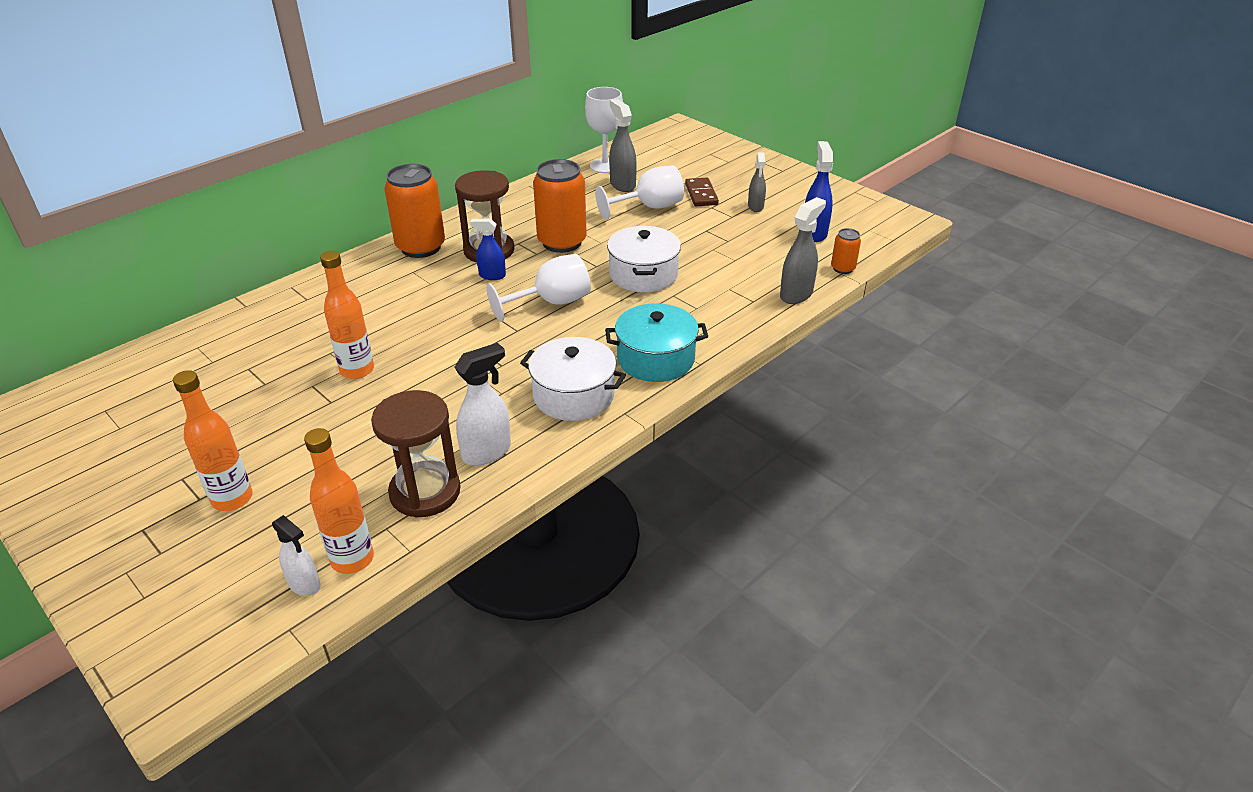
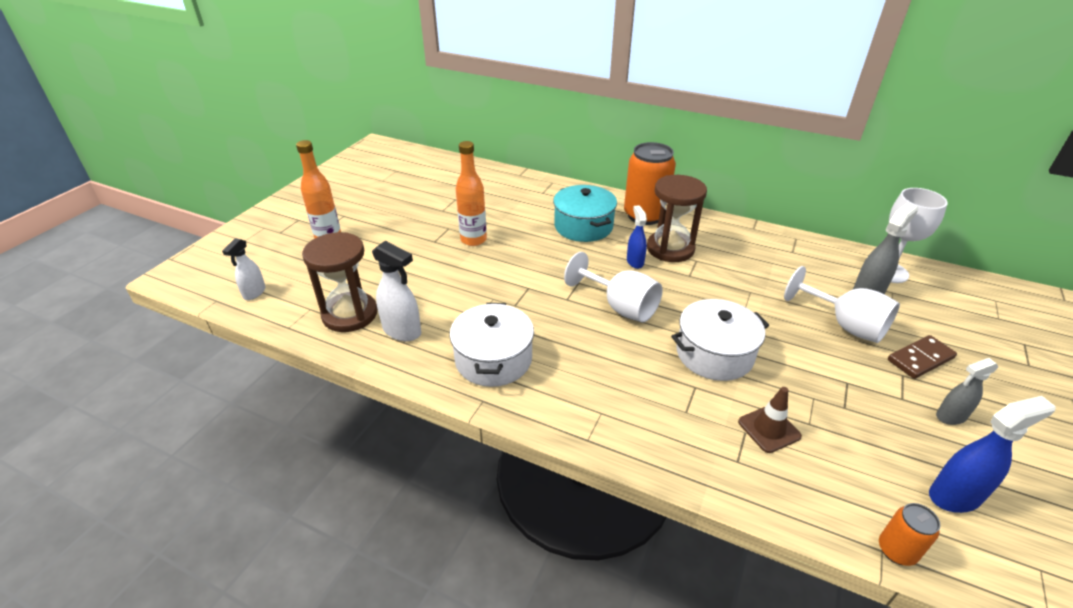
camera: 70 degrees right, 0 degrees up
orange bottle [304,428,374,574] -> none
orange can [533,159,587,253] -> none
turquoise pot [605,303,708,382] -> turquoise pot moved to [553,185,617,242]
grey spray bottle [780,197,826,304] -> none
none -> brown traffic cone [738,387,802,453]

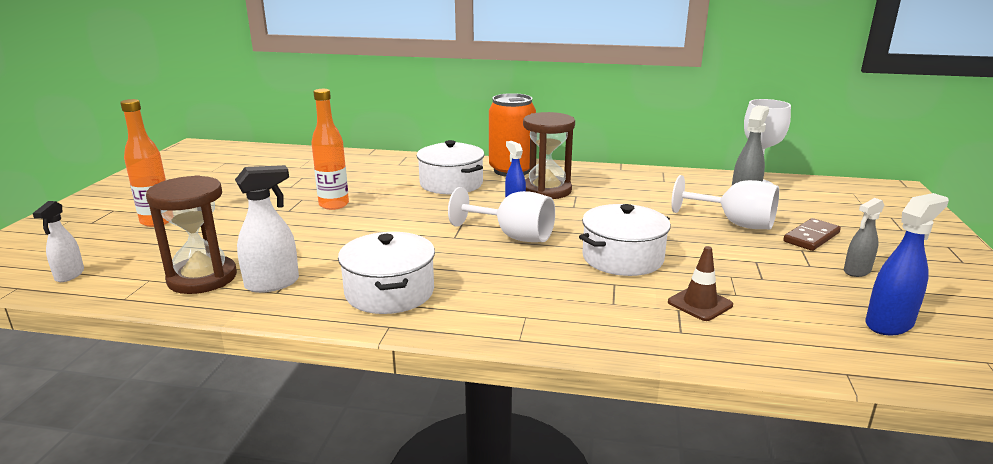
camera: 15 degrees left, 15 degrees down
white spray bottle [372,241,421,341] -> white spray bottle turned 45 degrees counterclockwise [235,165,299,293]
turquoise pot [553,185,617,242] -> white pot [417,140,484,194]
orange can [879,503,940,566] -> none

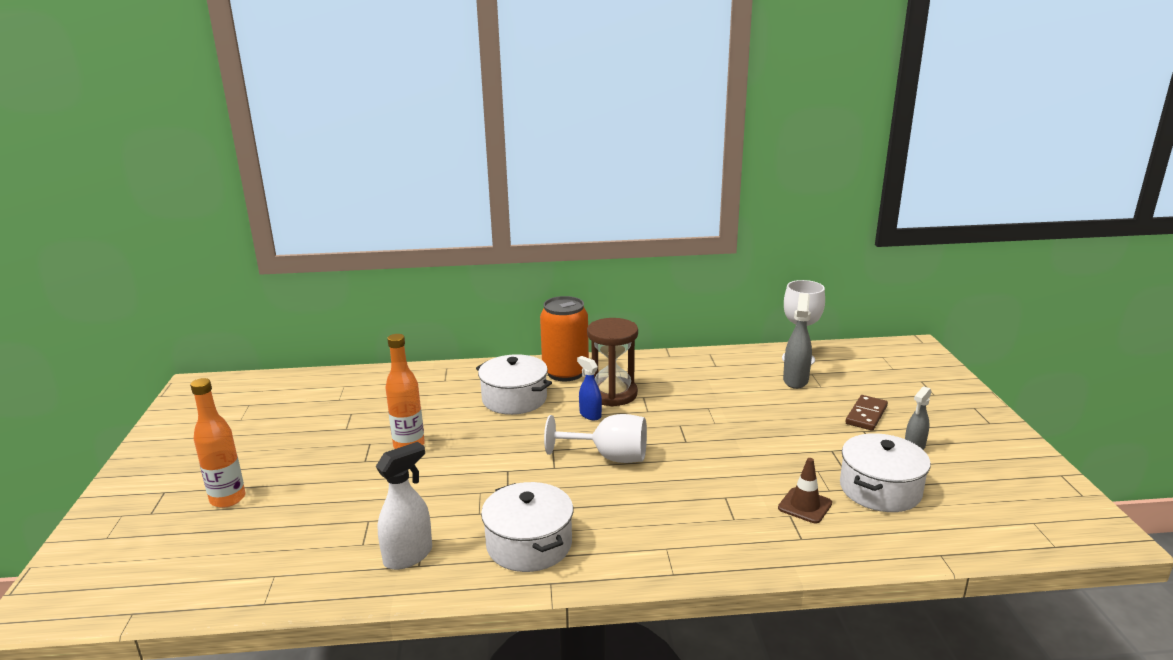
camera: 15 degrees left, 0 degrees up
white spray bottle [33,201,84,282] -> none
brown hourglass [146,175,237,294] -> none
white pot [579,204,671,276] -> white pot moved to [840,433,931,512]
white goblet [671,175,779,229] -> none
blue spray bottle [865,193,949,335] -> none

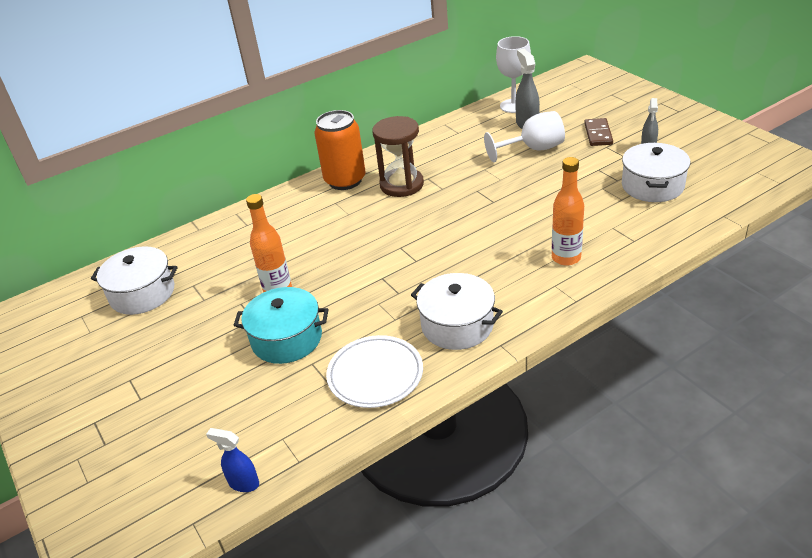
camera: 25 degrees left, 15 degrees up
orange bottle [190,378,246,508] -> orange bottle moved to [552,157,584,266]
white spray bottle [376,442,432,570] -> white plate [326,335,423,408]
white pot [476,354,552,415] -> white pot moved to [91,246,177,315]
white goblet [544,414,647,463] -> white goblet moved to [484,111,565,162]
blue spray bottle [577,356,602,420] -> blue spray bottle moved to [206,428,259,492]
brown traffic cone [778,458,832,524] -> none
none -> turquoise pot [234,287,329,364]

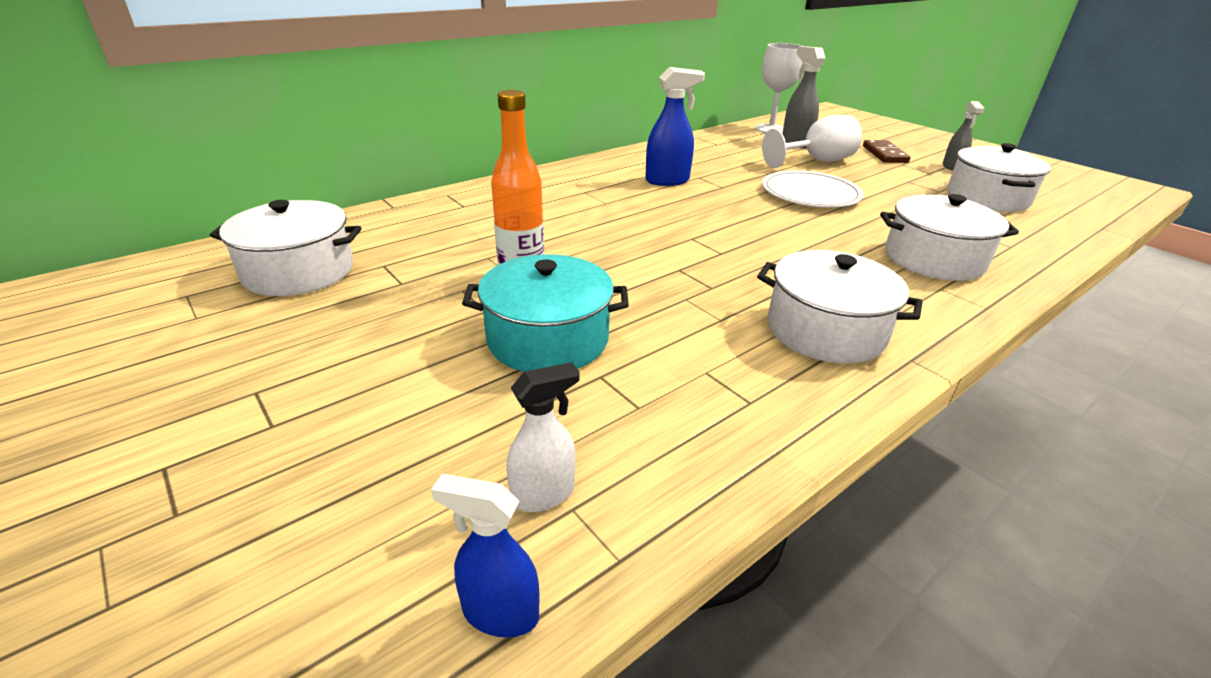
camera: 10 degrees left, 5 degrees down
orange can [314,110,365,190] -> none
white plate [326,335,423,408] -> white plate moved to [762,170,864,208]
brown hourglass [372,116,424,197] -> blue spray bottle [645,67,705,186]
orange bottle [552,157,584,266] -> white pot [880,194,1019,281]
none -> white spray bottle [507,362,579,512]

